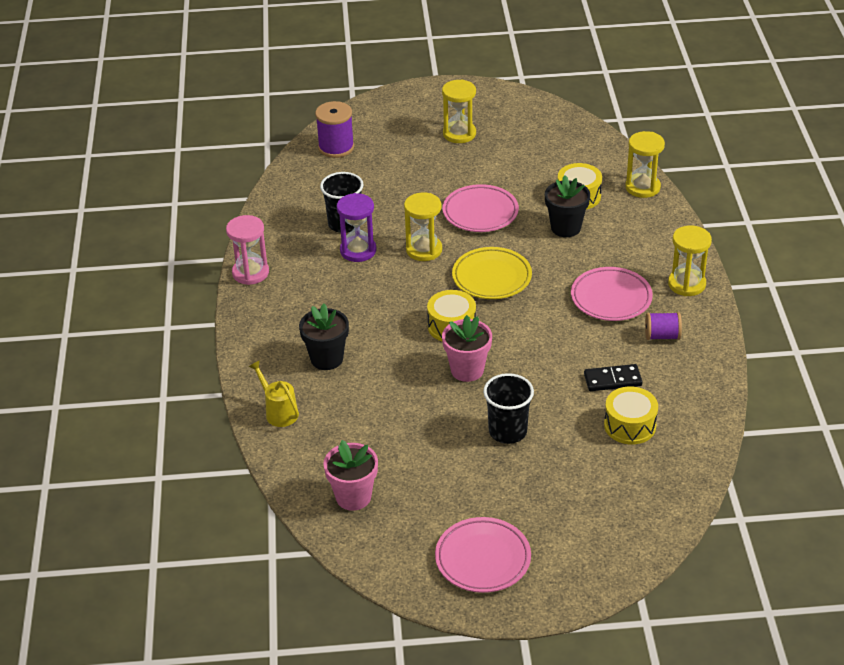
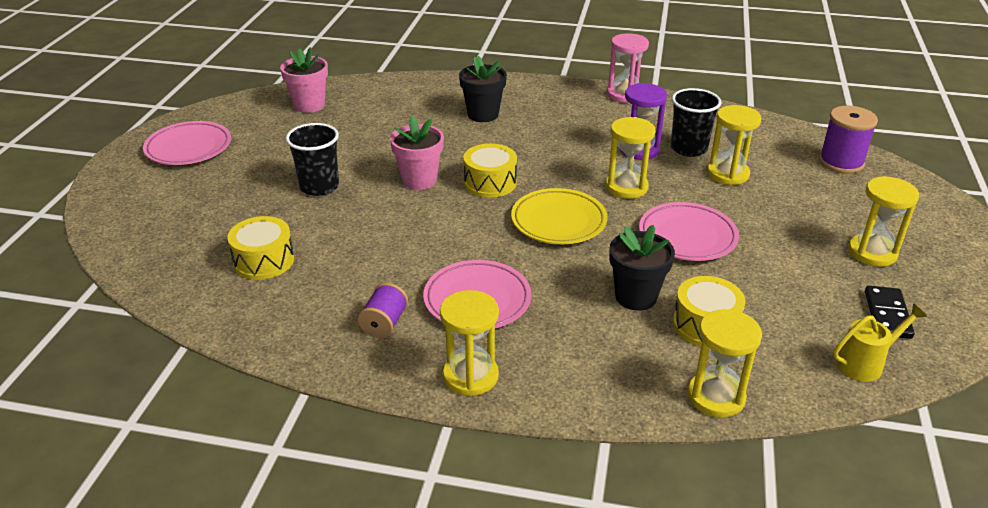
camera: 105 degrees right, 5 degrees down
yellow watering can [249,360,299,427] -> yellow watering can moved to [833,304,927,382]
black domino [584,364,642,391] -> black domino moved to [865,286,915,339]
none -> yellow hourglass [707,105,761,185]

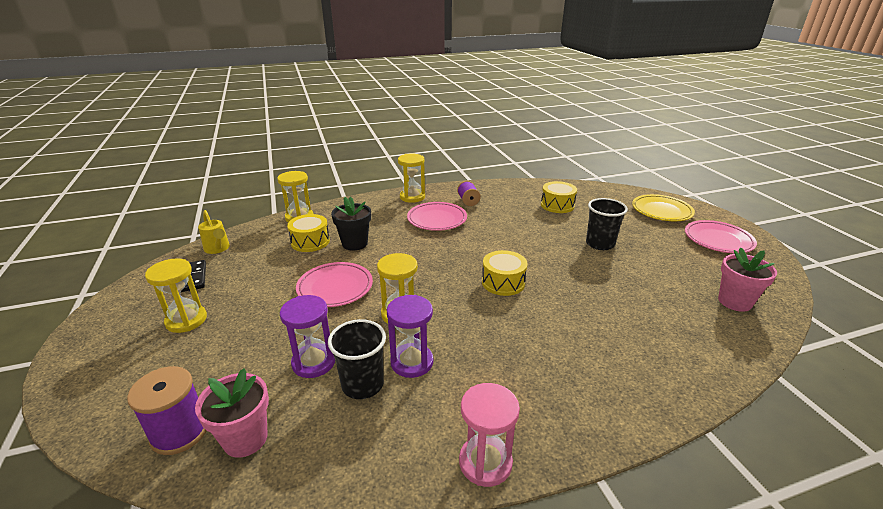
camera: 150 degrees right, 5 degrees down
pink flower pot [390,115,444,190] -> pink flower pot moved to [195,368,269,458]
black flower pot [459,56,507,122] -> none
yellow plate [511,188,608,244] -> yellow plate moved to [632,194,695,221]
yellow hourglass [707,105,761,185] -> purple hourglass [280,295,335,378]
yellow watering can [833,304,927,382] -> yellow watering can turned 75 degrees counterclockwise [198,210,230,254]

